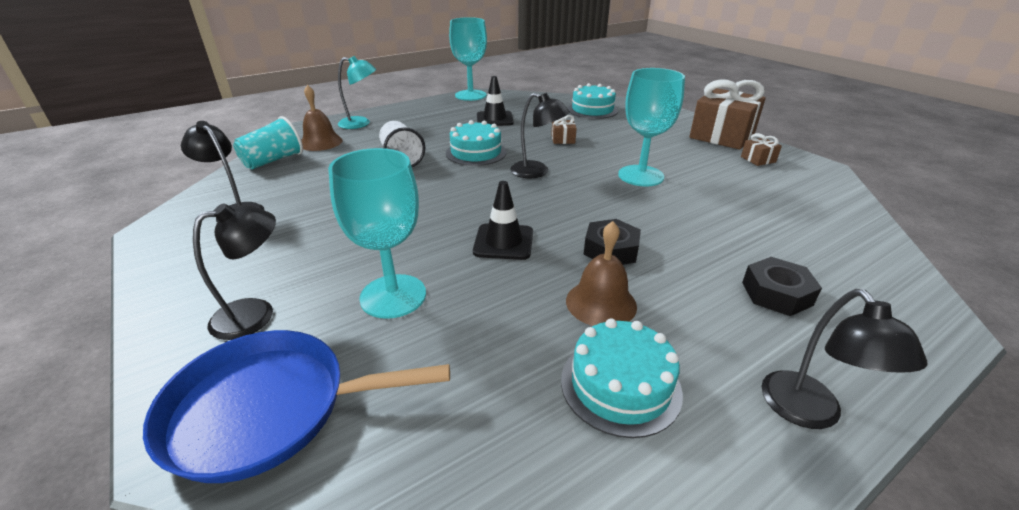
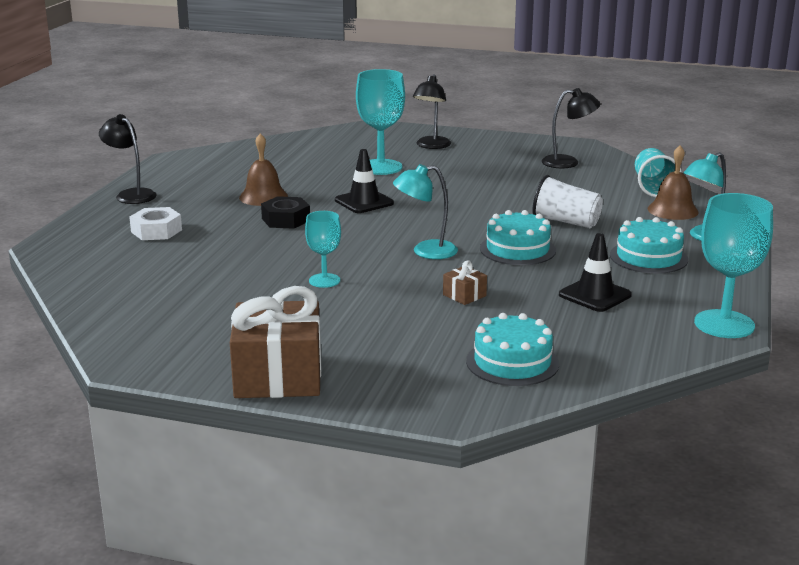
camera: 140 degrees right, 10 degrees down
blue pan [143,330,450,483] -> none
black lamp [510,93,570,179] -> turquoise lamp [393,164,458,259]
turquoise cake [561,318,683,438] -> turquoise cake moved to [610,217,688,274]
turquoise goblet [618,68,685,186] -> turquoise goblet [305,211,341,288], size x0.58
brown gift [741,133,782,166] -> none
black nut [742,257,822,316] -> white nut [129,207,182,240]

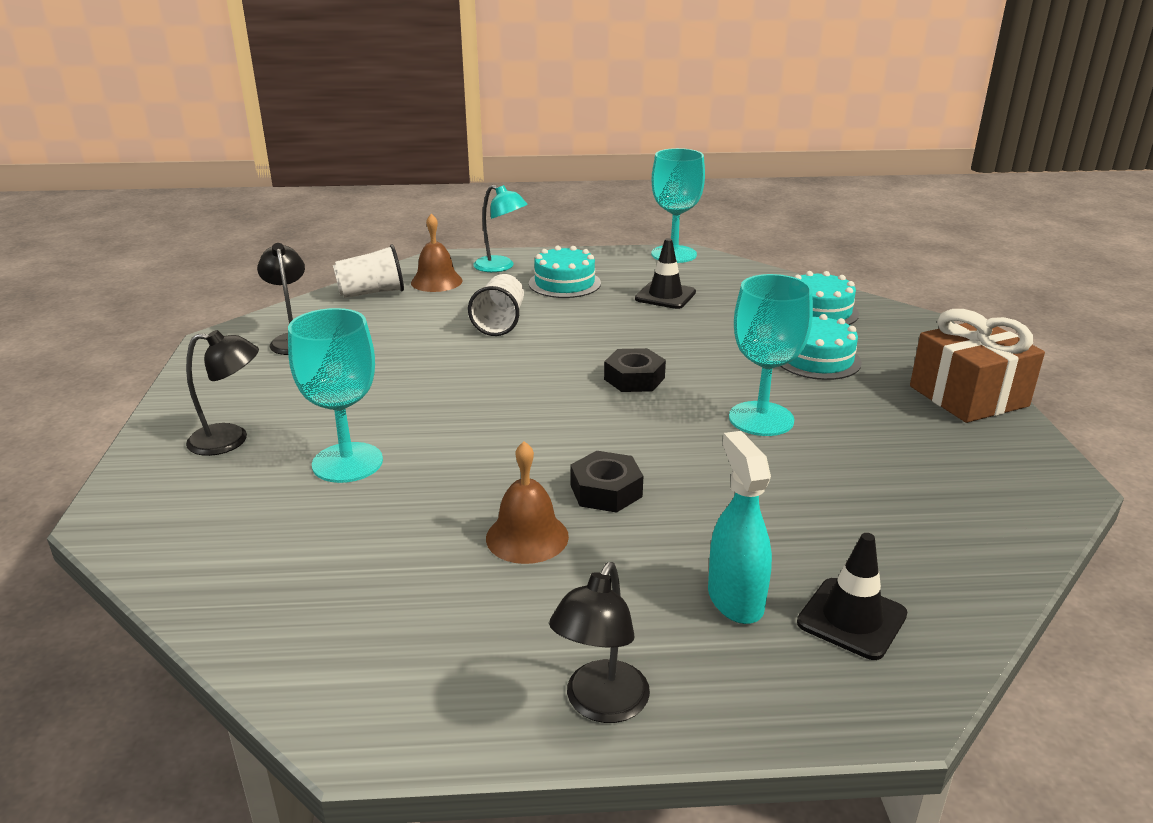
camera: 110 degrees left, 5 degrees up
white nut [129,207,182,240] -> turquoise spray bottle [708,431,772,624]
turquoise goblet [305,211,341,288] -> turquoise goblet [729,274,813,436], size x1.73
black traffic cone [335,149,394,213] -> black traffic cone moved to [797,533,907,660]
turquoise lamp [393,164,458,259] -> black nut [604,348,666,392]
brown gift [443,260,487,305] -> none
turquoise cake [480,210,556,265] -> turquoise cake moved to [780,314,862,380]
turquoise cup [635,148,682,197] -> white cup [333,244,404,298]

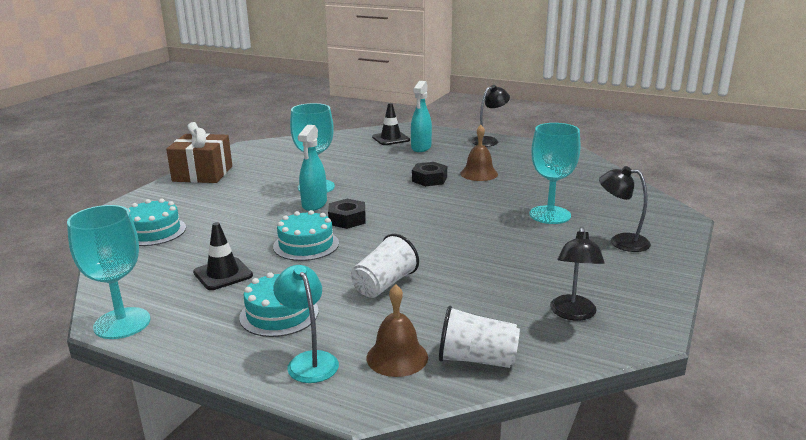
camera: 150 degrees left, 5 degrees down
turquoise cake [780,314,862,380] -> turquoise cake moved to [273,210,339,261]
none -> turquoise spray bottle [298,125,327,211]

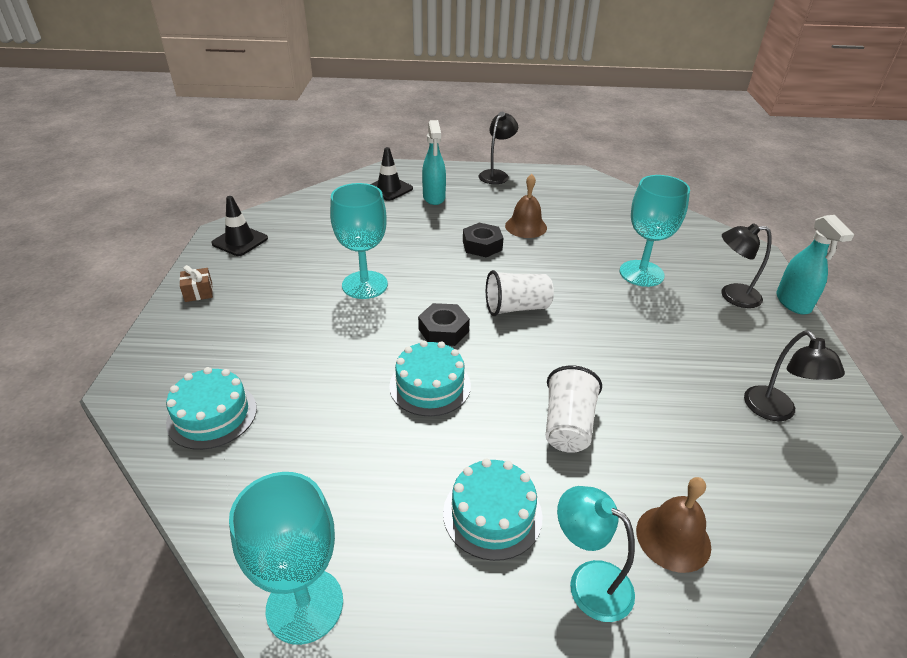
camera: 25 degrees left, 15 degrees up
brown gift [166,122,232,183] -> brown gift [179,265,213,302], size x0.43
black traffic cone [193,222,253,290] -> black traffic cone moved to [211,196,268,256]
turquoise spray bottle [298,125,327,211] -> turquoise spray bottle moved to [776,215,854,315]
white cup [439,306,520,368] -> white cup moved to [486,270,554,316]

